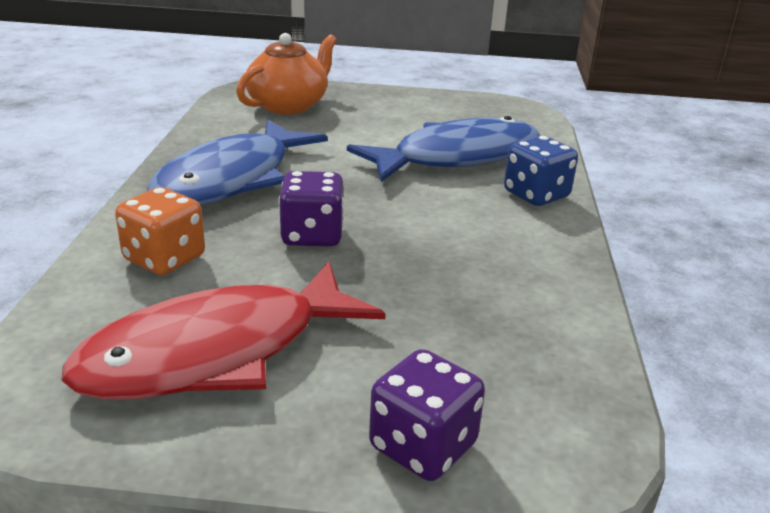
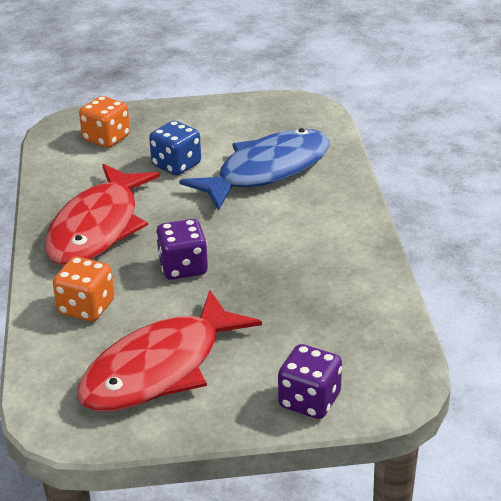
camera: 10 degrees left, 5 degrees up
blue fish [147,119,328,206] -> red fish [45,164,160,266]
orange teapot [236,33,337,115] -> orange dice [79,96,130,148]
blue dice [504,136,578,206] -> blue dice moved to [149,121,201,175]

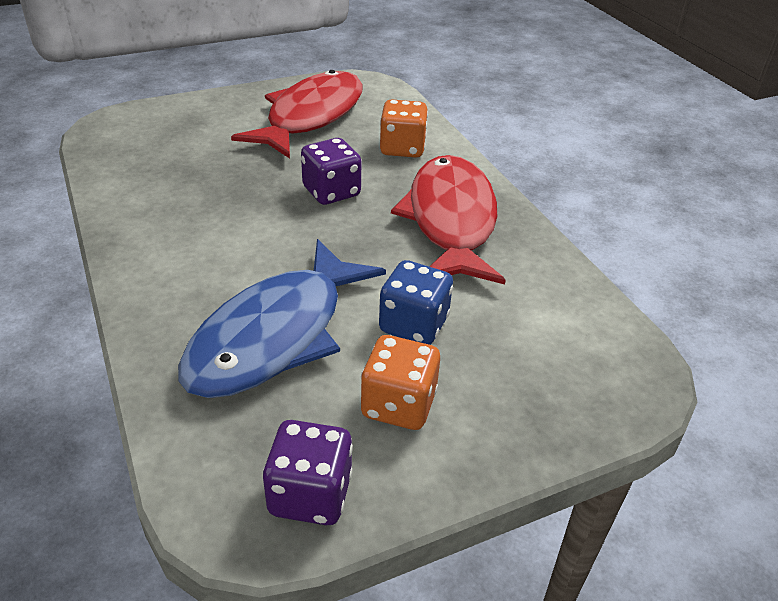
camera: 160 degrees right, 5 degrees up
orange dice [79,96,130,148] -> orange dice moved to [360,335,440,430]
purple dice [278,344,342,419] -> purple dice moved to [262,420,353,525]

